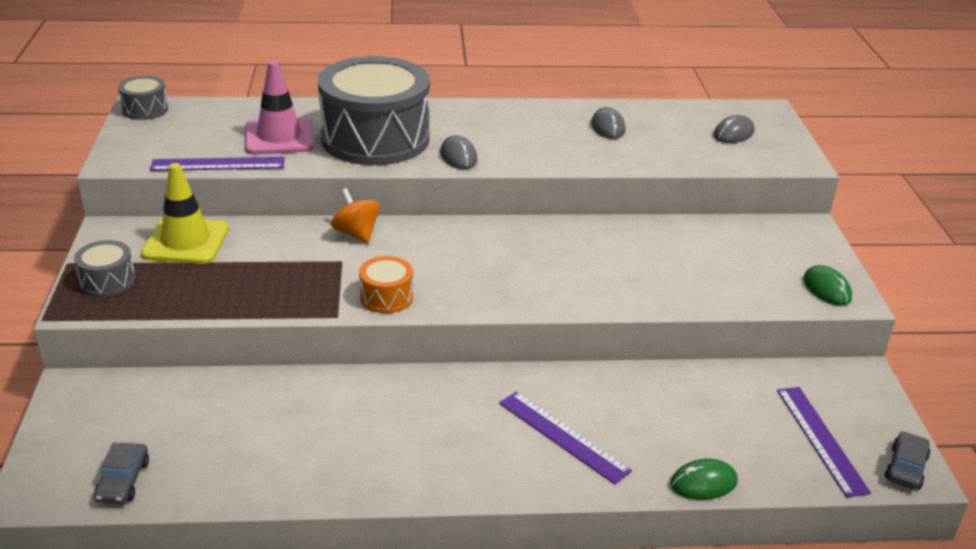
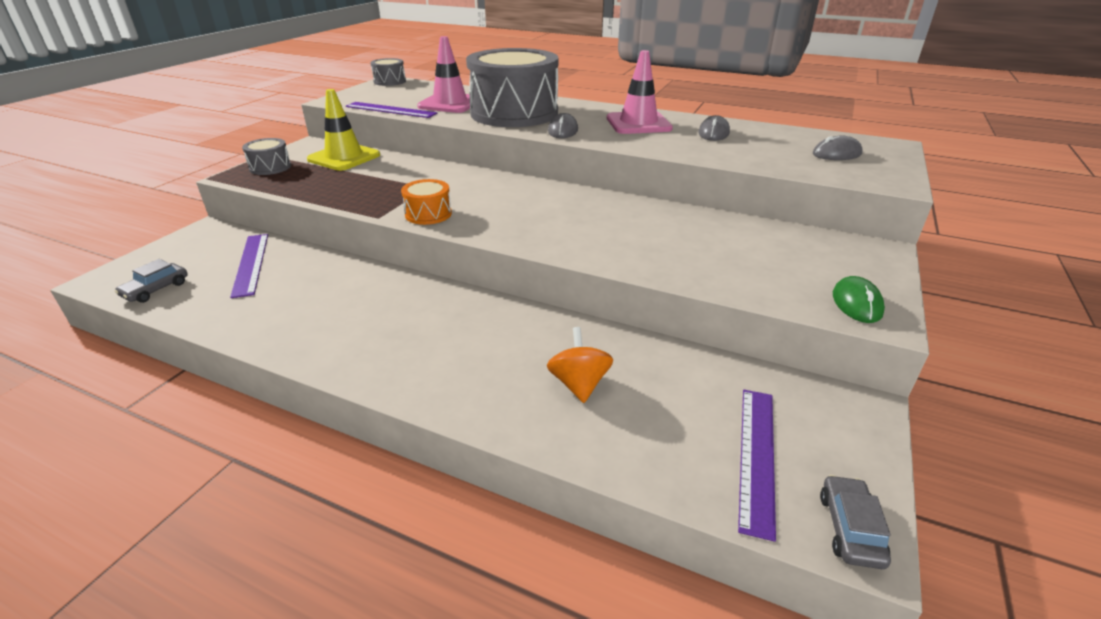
camera: 30 degrees right, 0 degrees up
orange spinning top [331,188,380,243] -> orange spinning top moved to [547,327,614,403]
purple ruler [499,392,632,484] -> purple ruler moved to [230,234,268,298]
green mouse [670,459,738,500] -> none
grey car [885,431,931,490] -> grey car turned 45 degrees counterclockwise [820,475,891,569]
none -> pink traffic cone [607,50,673,134]

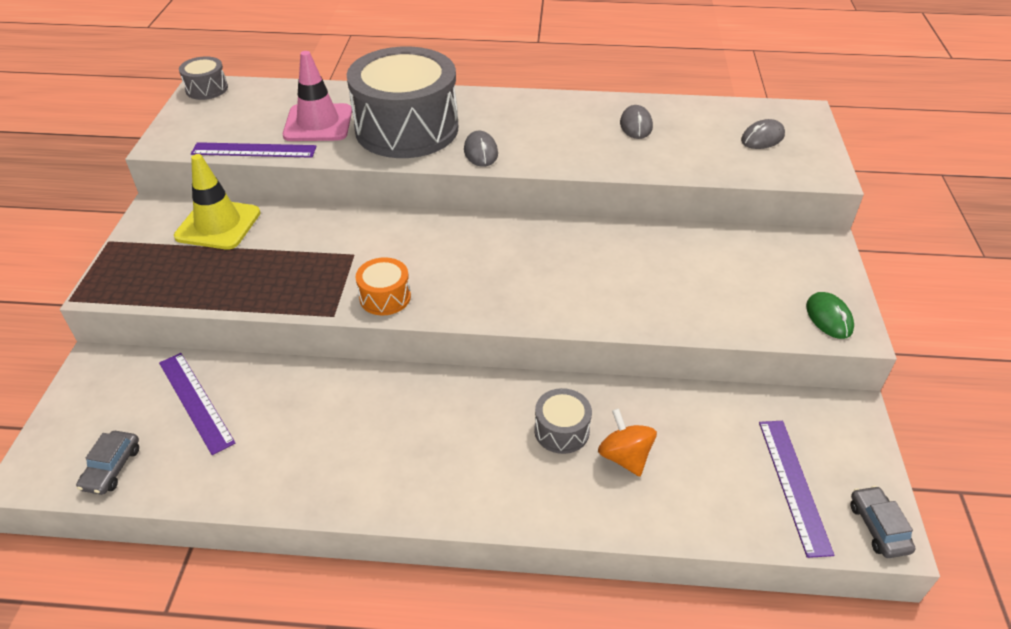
camera: 20 degrees left, 10 degrees up
grey drum [242,138,291,175] -> grey drum moved to [534,388,592,454]
pink traffic cone [607,50,673,134] -> none

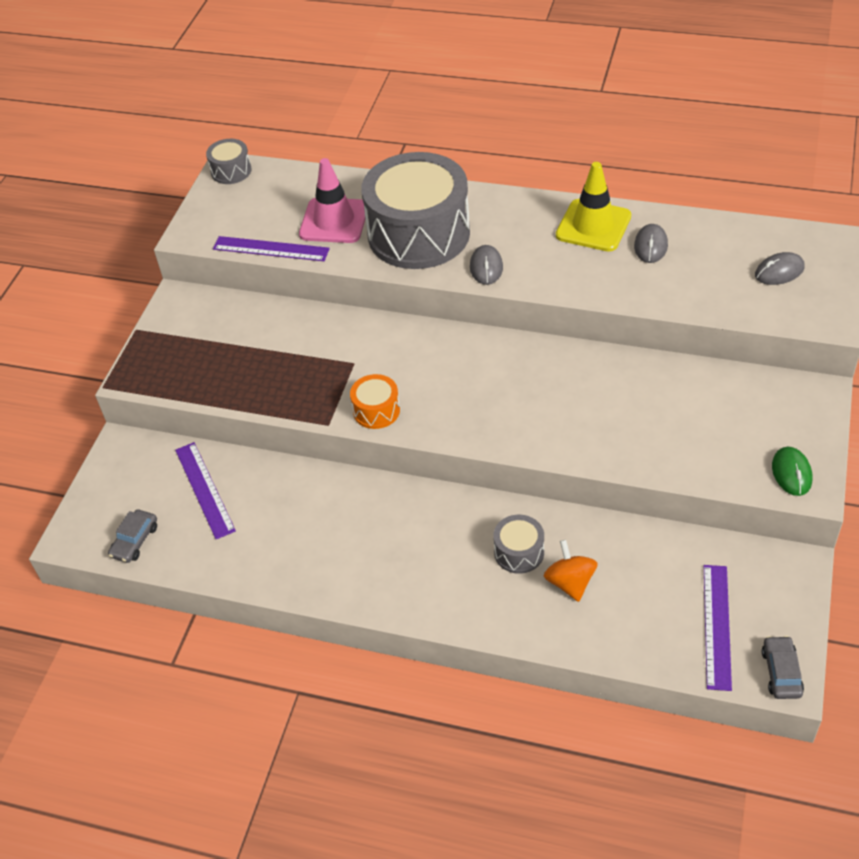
camera: 15 degrees right, 5 degrees up
yellow traffic cone [174,154,260,250] -> yellow traffic cone moved to [556,162,631,252]

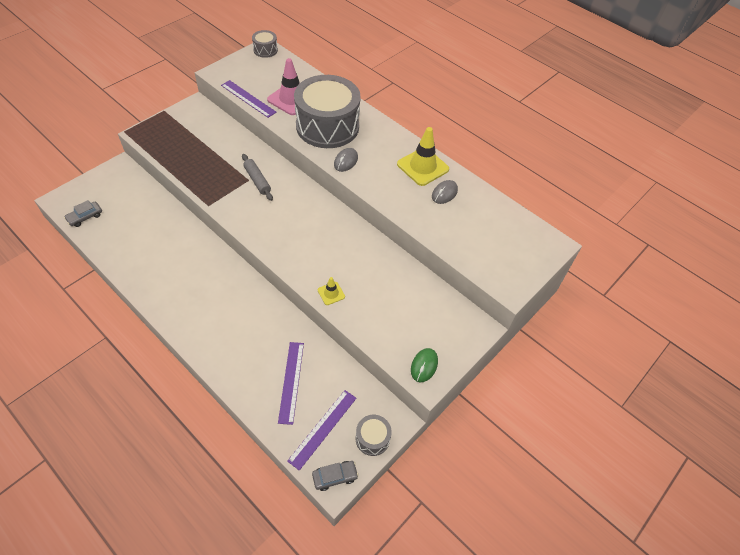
camera: 20 degrees right, 5 degrees up
purple ruler [175,442,236,539] -> purple ruler moved to [278,342,304,425]
orange drum [350,374,400,429] -> none
grey drum [493,515,544,574] -> grey drum moved to [356,415,392,456]
orange spinning top [544,540,598,602] -> none
grey mouse [755,252,805,285] -> none
grey car [762,636,804,699] -> grey car turned 45 degrees clockwise [312,461,359,491]
none -> grey rolling pin [242,154,273,201]
none -> yellow traffic cone [318,277,345,305]

